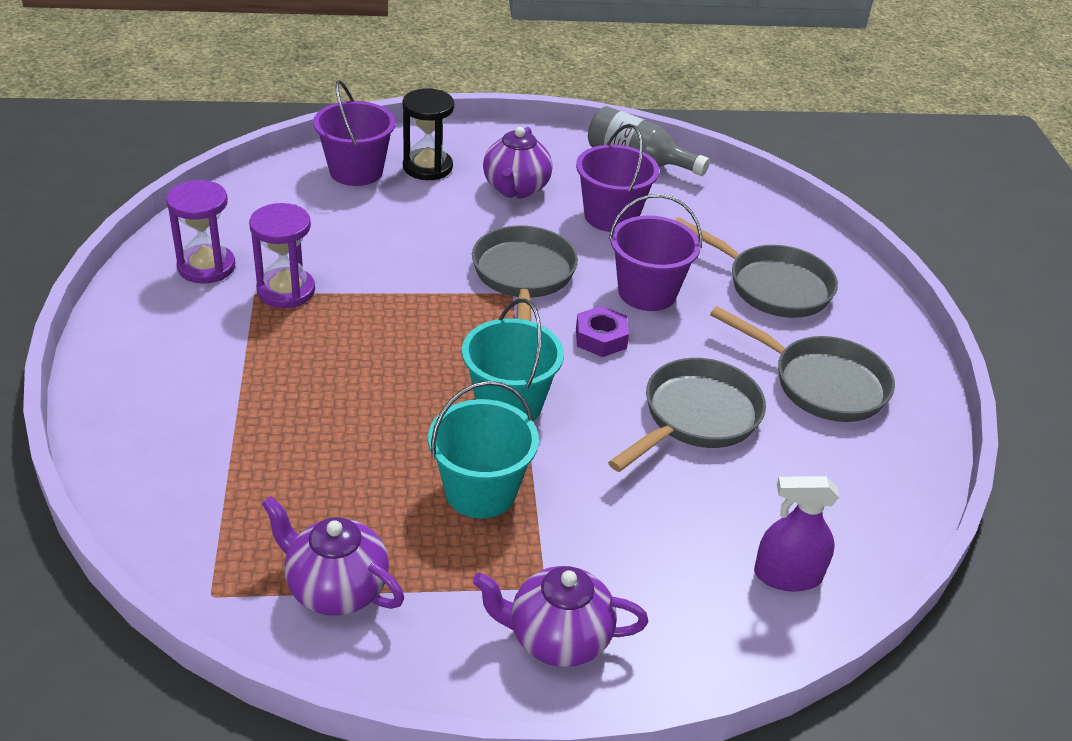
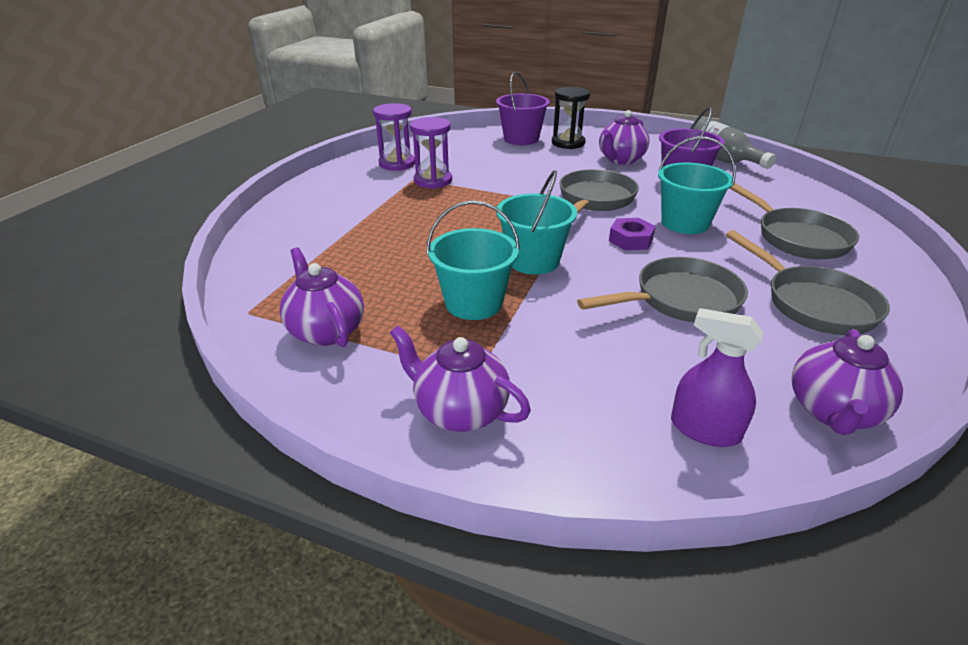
camera: 30 degrees right, 5 degrees down
purple bucket [609,194,702,311] -> turquoise bucket [658,137,736,234]
none -> purple teapot [792,329,903,435]

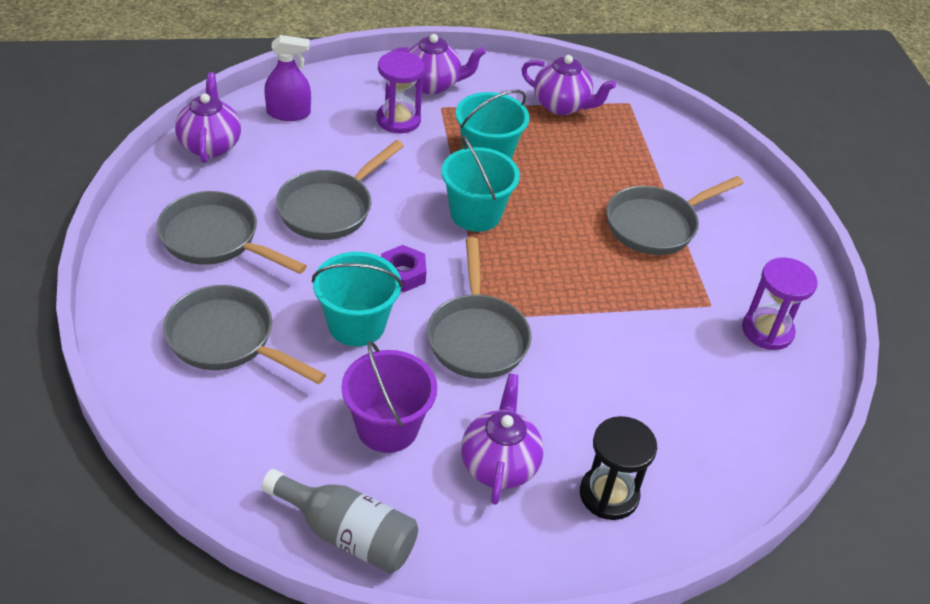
camera: 145 degrees right, 10 degrees up
purple hourglass [410,117,452,189] -> purple hourglass moved to [376,51,424,133]
purple bucket [496,72,550,145] -> none
none -> grey pan [607,176,744,255]

